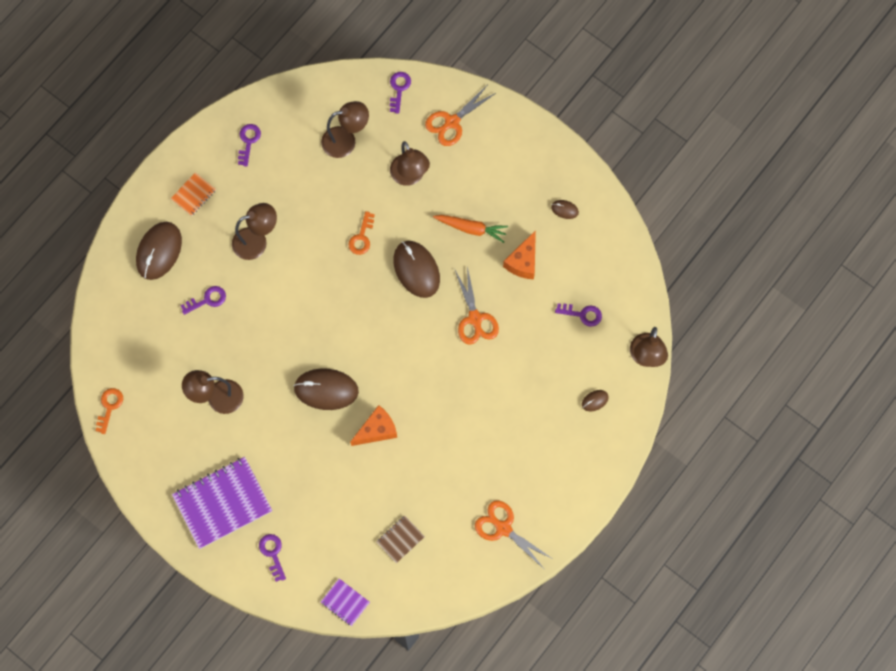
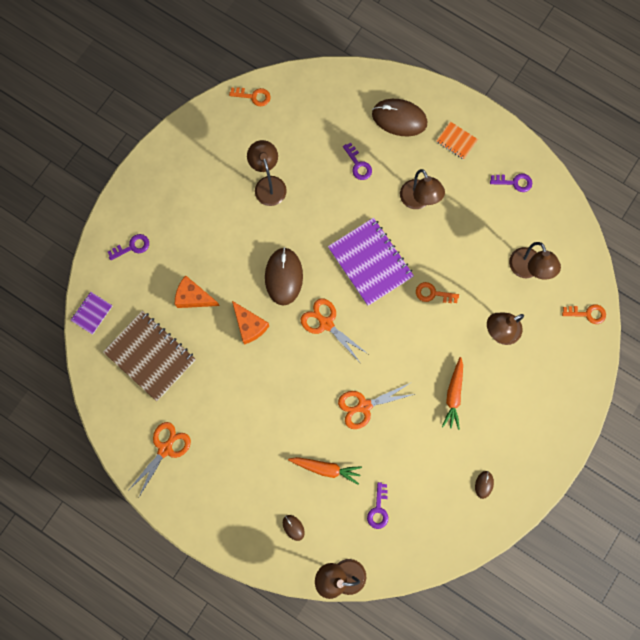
camera: 85 degrees right, 5 degrees up
purple notebook [172,457,272,549] -> purple notebook moved to [328,218,414,306]
brown notebook [376,515,425,563] -> brown notebook [103,311,195,401], size x2.09
purple key [390,72,411,114] -> orange key [562,304,606,324]
brown mouse [393,241,440,298] -> none
orange scissors [425,86,497,146] -> orange scissors moved to [301,299,368,361]
orange cheese [503,230,536,280] -> orange cheese moved to [175,275,220,308]
none -> orange carrot [288,457,362,484]

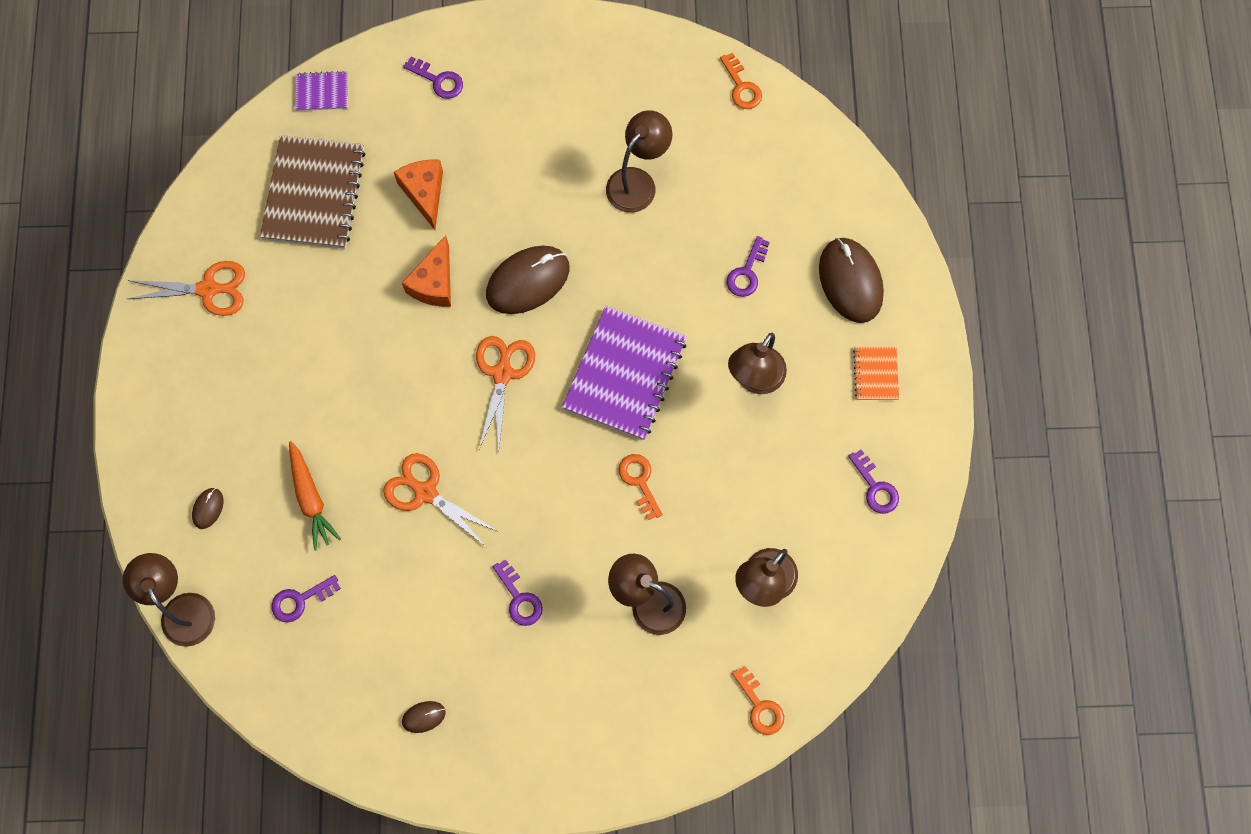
camera: 55 degrees right, 5 degrees down
orange carrot [442,357,463,430] -> purple key [493,560,543,626]

